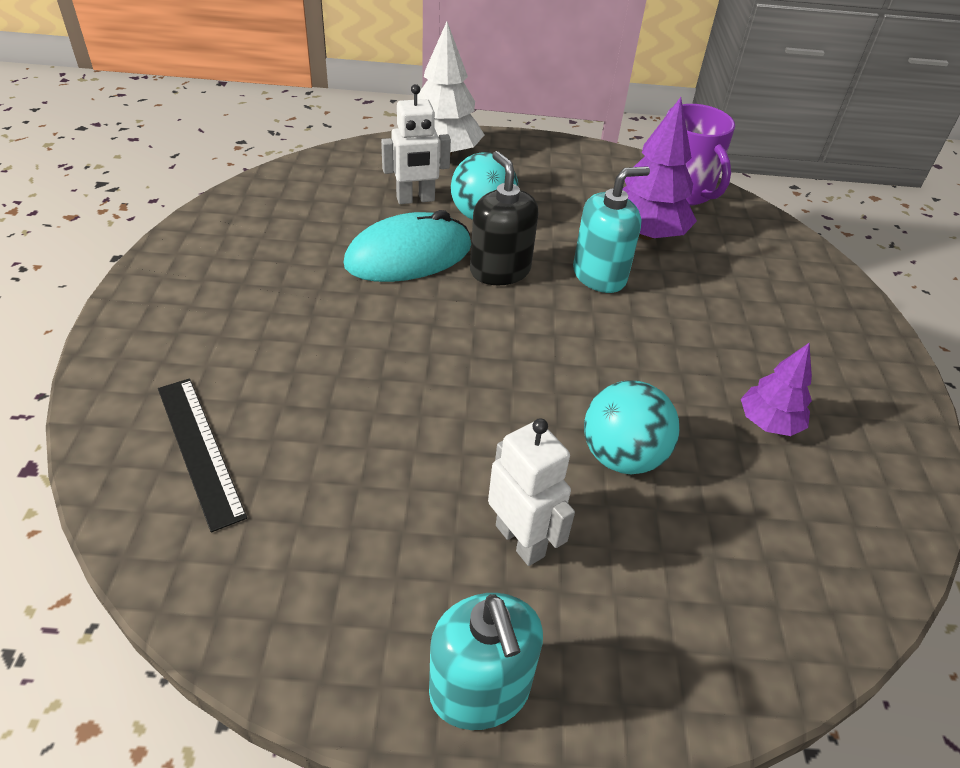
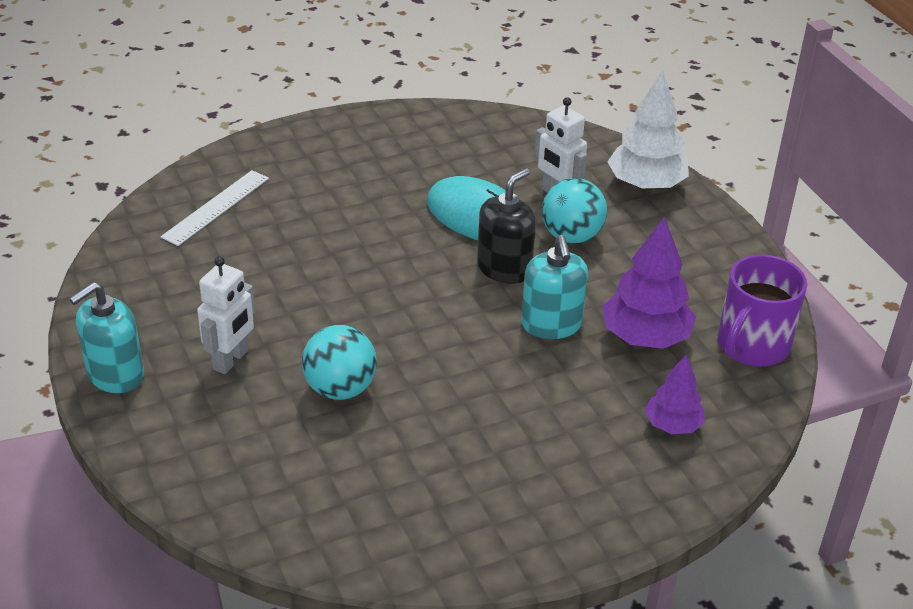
camera: 65 degrees right, 5 degrees down
black ruler [158,378,247,532] -> white ruler [160,170,269,246]
turquoise soap dispenser [573,166,650,293] -> turquoise soap dispenser turned 45 degrees clockwise [521,235,588,339]
purple tree [741,343,812,436] -> purple tree moved to [645,355,705,434]

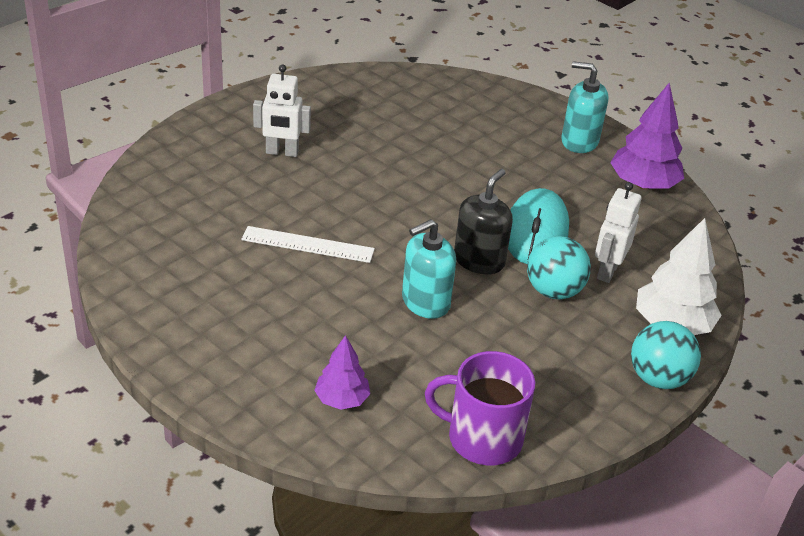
camera: 65 degrees right, 0 degrees up
turquoise soap dispenser [69,282,144,393] -> turquoise soap dispenser moved to [561,61,608,153]
white ruler [160,170,269,246] -> white ruler moved to [241,226,375,263]
turquoise ball [302,325,377,400] -> turquoise ball moved to [631,321,701,389]
black soap dispenser [477,168,536,284] -> black soap dispenser turned 75 degrees counterclockwise [454,169,513,274]
purple tree [602,216,696,349] -> purple tree moved to [610,83,684,189]

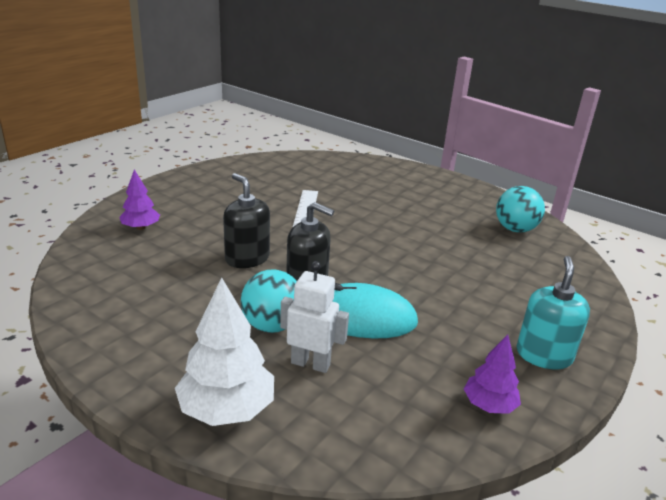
camera: 85 degrees right, 10 degrees down
white robot [253,64,311,157] -> none
turquoise soap dispenser [402,219,456,319] -> black soap dispenser [223,173,270,268]
purple mug [425,351,535,465] -> none
purple tree [610,83,684,189] -> purple tree [464,335,521,414], size x0.60
turquoise ball [631,321,701,389] -> turquoise ball moved to [496,186,545,233]

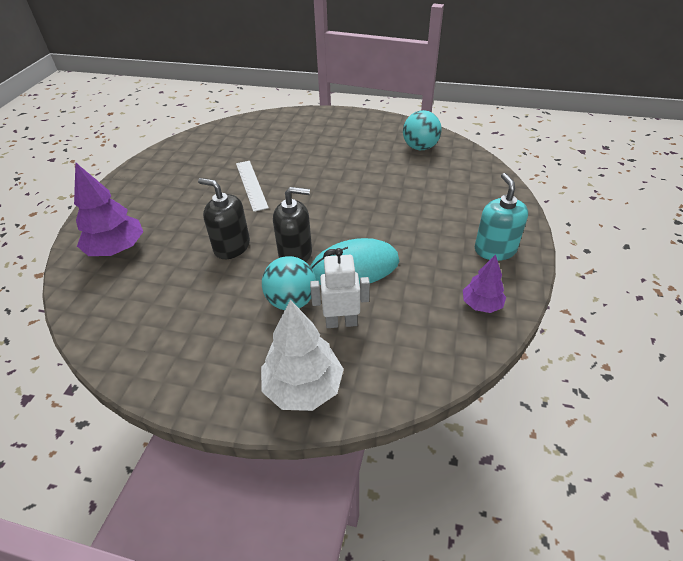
camera: 20 degrees left, 15 degrees up
purple tree [119,170,160,230] -> purple tree [74,162,143,256], size x1.67

